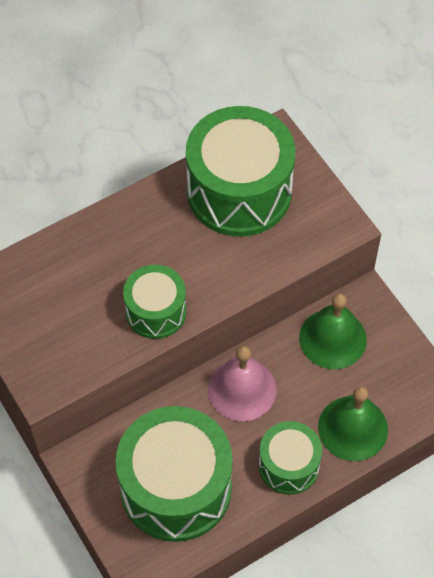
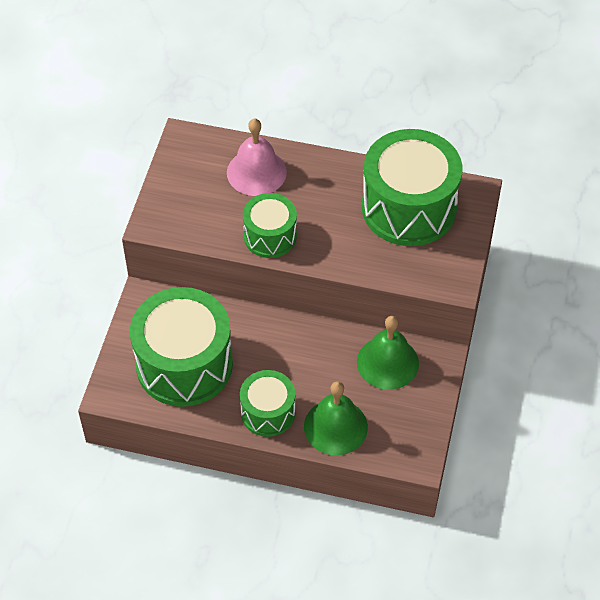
camera: 45 degrees right, 5 degrees down
pink bell [208,346,277,421] -> pink bell moved to [227,119,287,196]

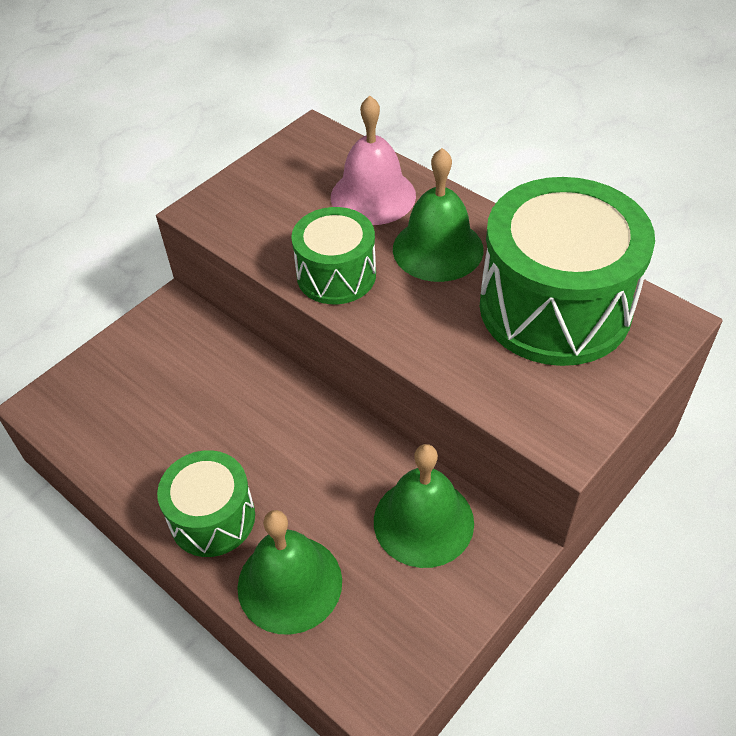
camera: 30 degrees right, 5 degrees down
green drum [130,287,233,407] -> none
none -> green bell [393,148,484,282]

